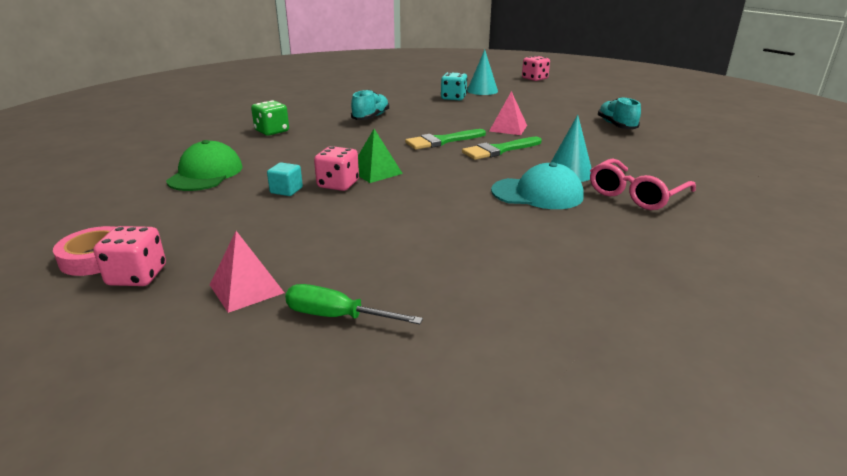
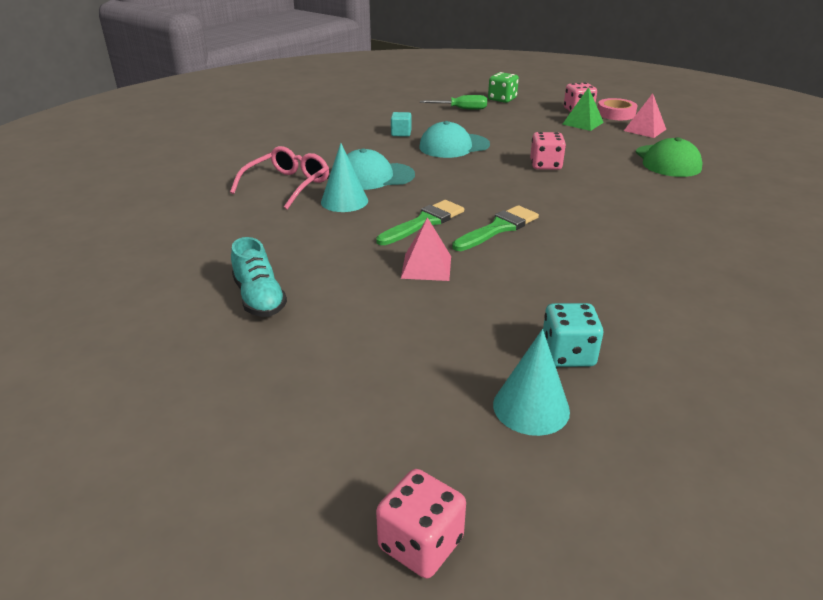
camera: 165 degrees right, 5 degrees up
pink pyramid [210,231,285,313] -> pink pyramid moved to [624,93,666,138]
green dice [251,100,289,136] -> green dice moved to [488,72,519,103]
turquoise cube [267,162,303,196] -> turquoise cube moved to [391,112,411,137]
turquoise shoe [351,90,389,120] -> none
green pyramid [358,129,403,183] -> green pyramid moved to [562,87,604,131]
none -> turquoise cap [419,121,490,158]

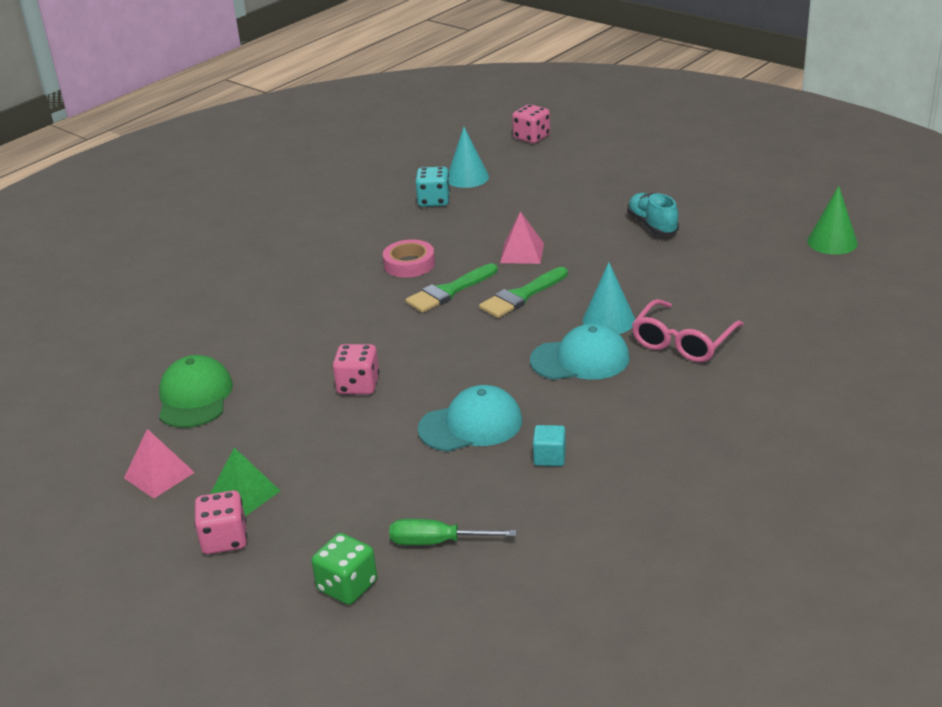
camera: 175 degrees left, 0 degrees up
pink tape [598,98,637,120] -> pink tape moved to [383,239,435,278]
none -> green cone [807,186,858,255]

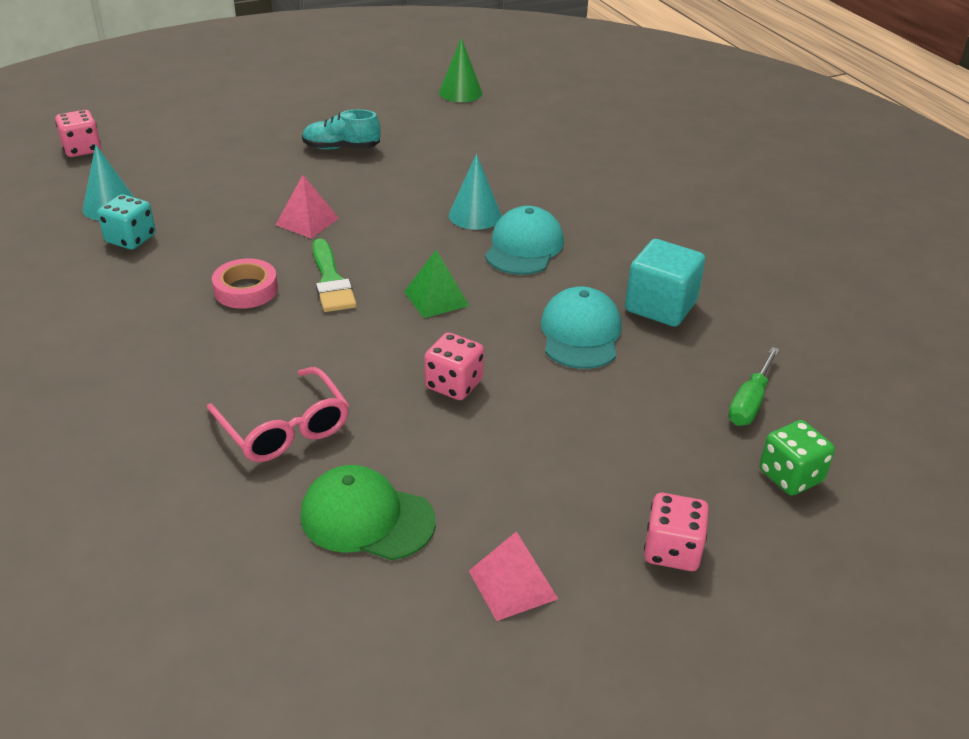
camera: 70 degrees left, 5 degrees up
green pyramid [210,447,280,516] -> green pyramid moved to [404,250,469,318]
green brush [479,267,568,318] -> none
turquoise cube [533,425,566,466] -> turquoise cube [625,239,705,327], size x1.96
pink glasses [632,299,744,362] -> pink glasses moved to [207,367,349,462]

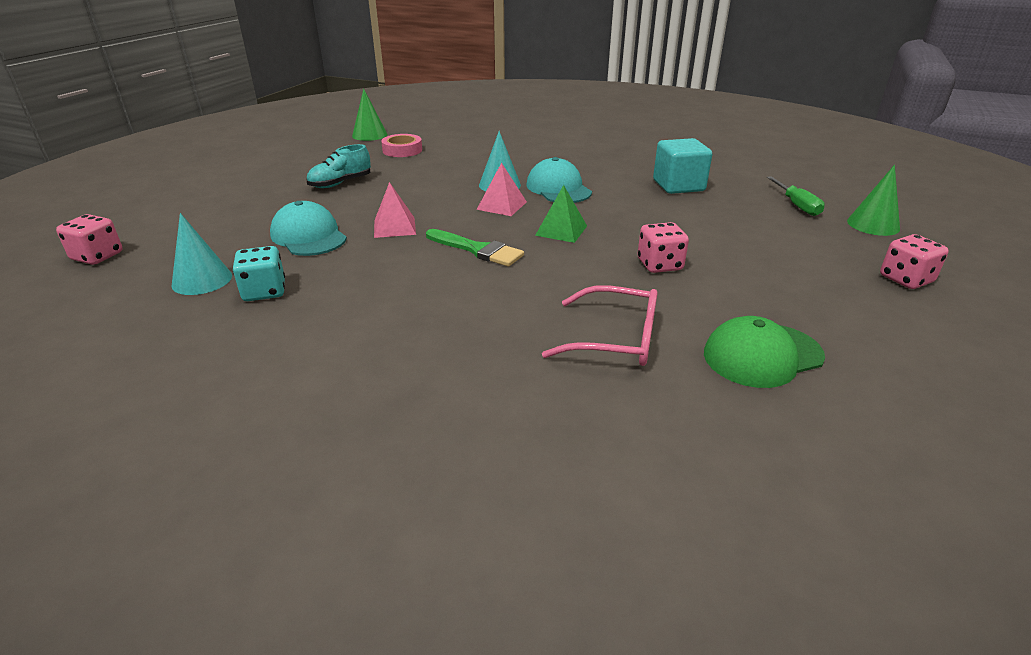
camera: 40 degrees left, 5 degrees down
pink tape [212,258,278,309] -> pink tape moved to [381,134,422,157]
pink pyramid [469,531,558,621] -> pink pyramid moved to [477,162,527,216]
turquoise cap [541,287,622,369] -> turquoise cap moved to [270,201,347,256]
green dice [759,420,835,496] -> green cone [847,165,900,236]

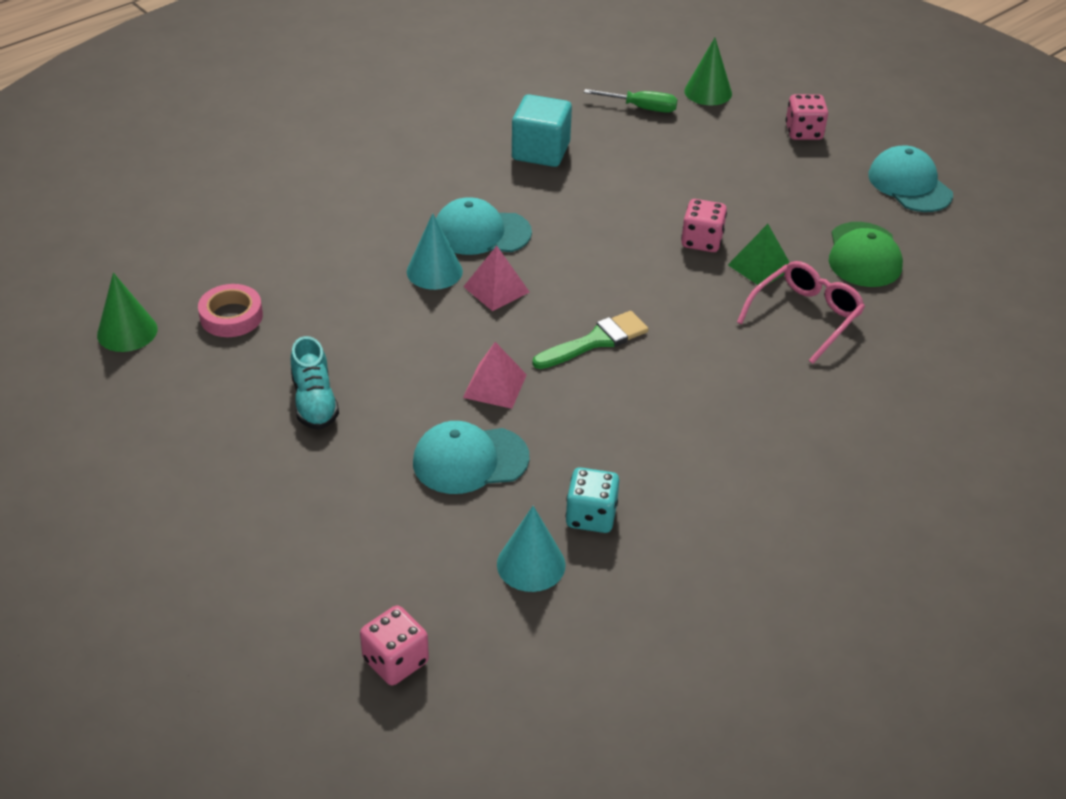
camera: 65 degrees left, 10 degrees up
green pyramid [535,185,587,243] -> green pyramid moved to [728,224,790,287]
none -> turquoise cap [868,145,953,212]

